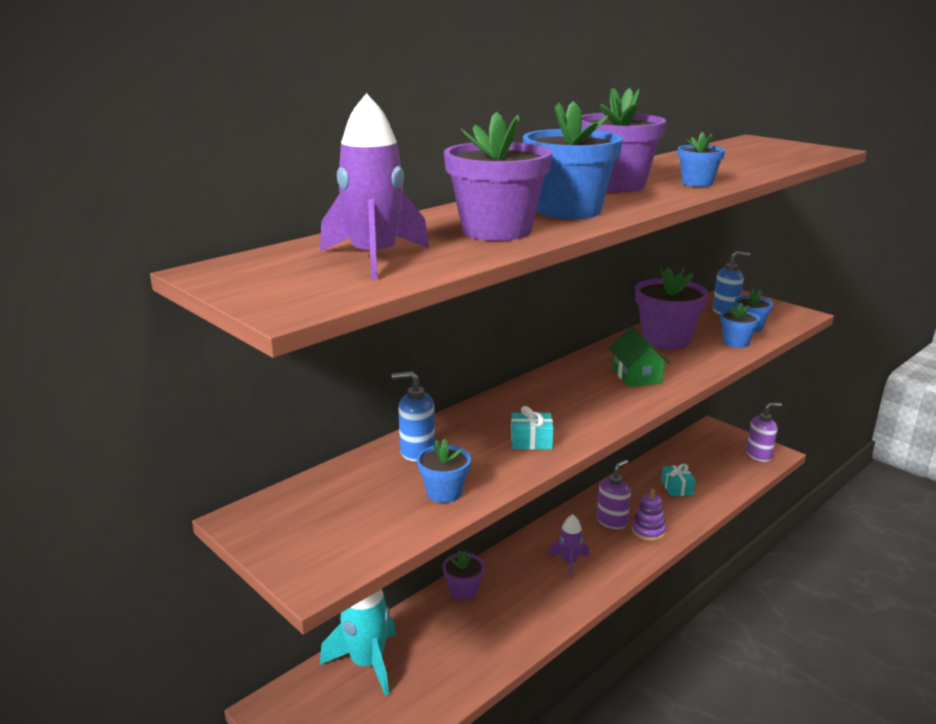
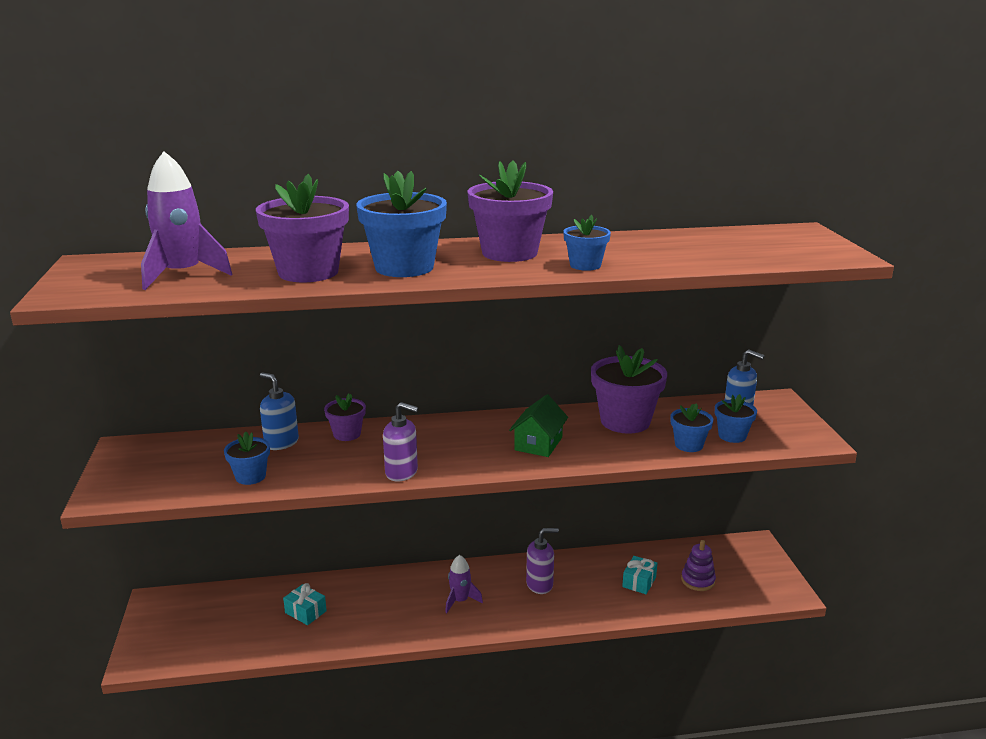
camera: 35 degrees right, 0 degrees up
turquoise rocket [320,589,396,696] -> none
purple flower pot [443,550,485,600] -> purple flower pot moved to [324,393,366,441]
turquoise gift [511,406,554,450] -> turquoise gift moved to [283,583,327,625]
purple stacking toy [631,489,666,541] -> purple stacking toy moved to [681,540,716,591]
purple soap dispenser [746,403,782,462] -> purple soap dispenser moved to [383,402,419,482]

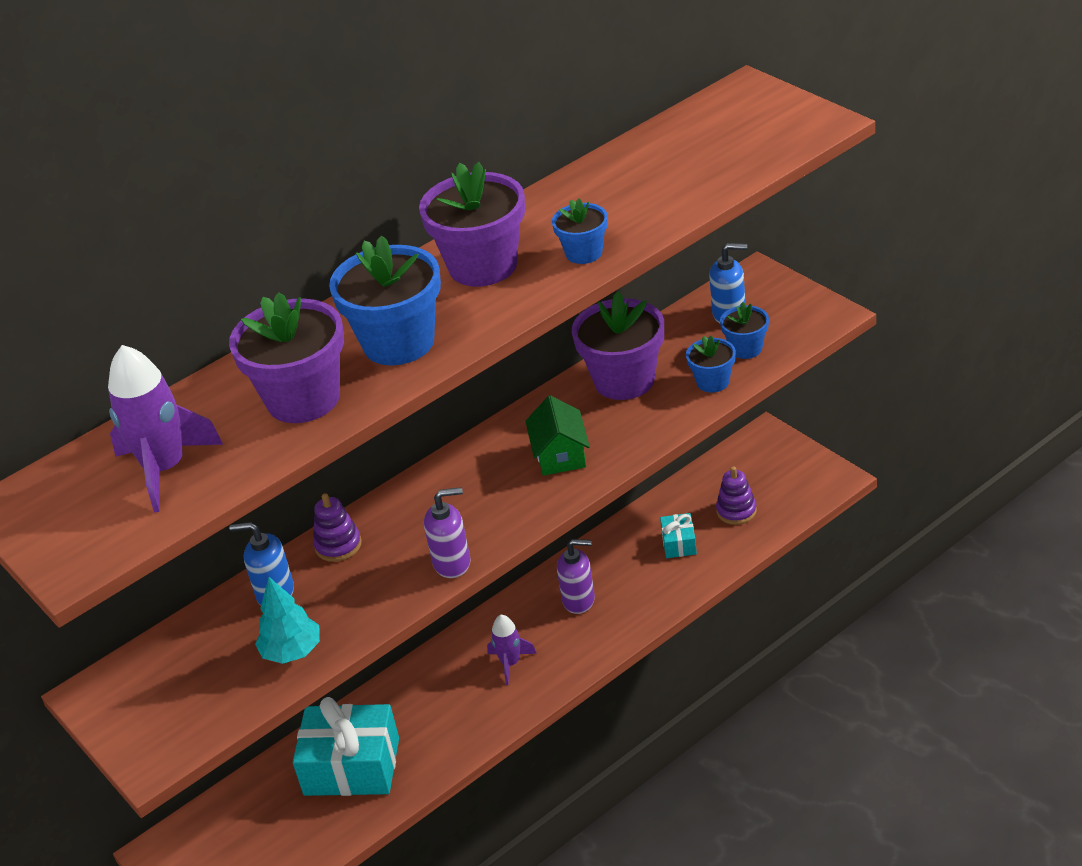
camera: 25 degrees left, 15 degrees up
blue flower pot [224,432,270,485] -> turquoise tree [255,577,320,664]
turquoise gift [283,583,327,625] -> turquoise gift [293,697,399,796], size x2.12
purple flower pot [324,393,366,441] -> purple stacking toy [313,493,362,562]
purple soap dispenser [526,528,559,594] -> purple soap dispenser turned 45 degrees clockwise [557,539,595,614]

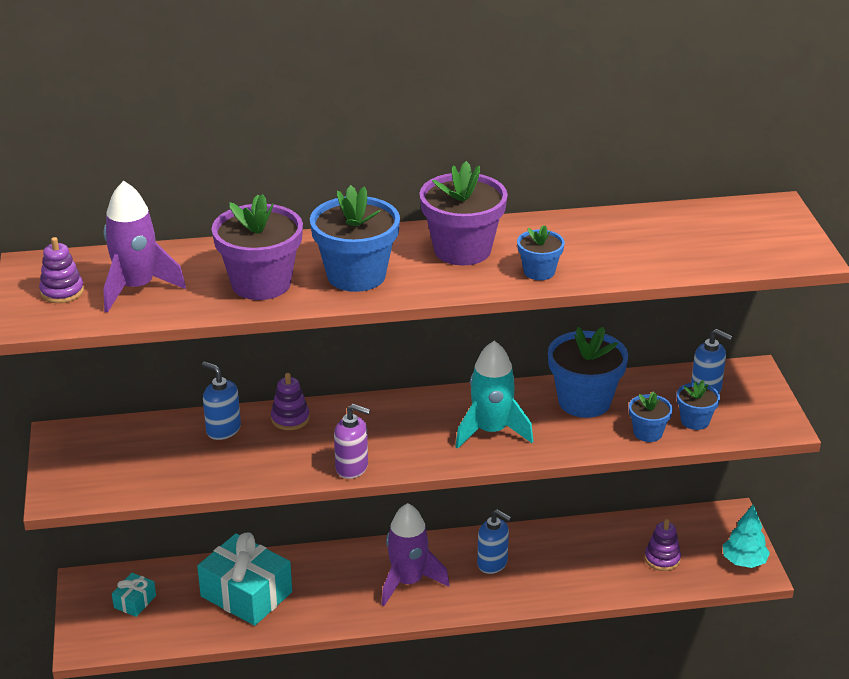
camera: 25 degrees right, 5 degrees down
turquoise tree [255,577,320,664] -> turquoise tree moved to [723,505,770,568]
purple rocket [487,615,537,685] -> purple rocket [381,503,449,606], size x1.73
green house [525,395,590,476] -> turquoise rocket [455,341,533,449]
purple soap dispenser [557,539,595,614] -> blue soap dispenser [477,509,512,574]
purple flower pot [572,291,664,400] -> blue flower pot [548,327,628,418]
turquoise gift [660,513,697,558] -> turquoise gift moved to [112,573,156,617]
none -> purple stacking toy [39,237,84,303]

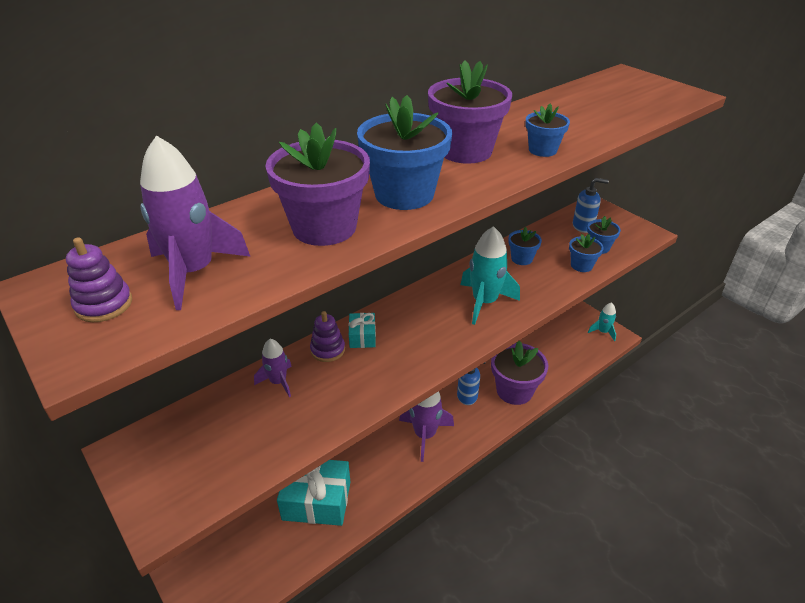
camera: 30 degrees left, 5 degrees up
turquoise gift [112,573,156,617] -> turquoise gift moved to [349,313,376,348]
blue soap dispenser [202,361,241,440] -> purple rocket [254,339,292,397]
purple soap dispenser [334,404,370,479] -> none
blue flower pot [548,327,628,418] -> blue flower pot [508,227,542,265], size x0.53
purple stacking toy [645,519,681,571] -> none
turquoise tree [723,505,770,568] -> turquoise rocket [588,302,616,341]
none -> purple flower pot [491,340,548,405]

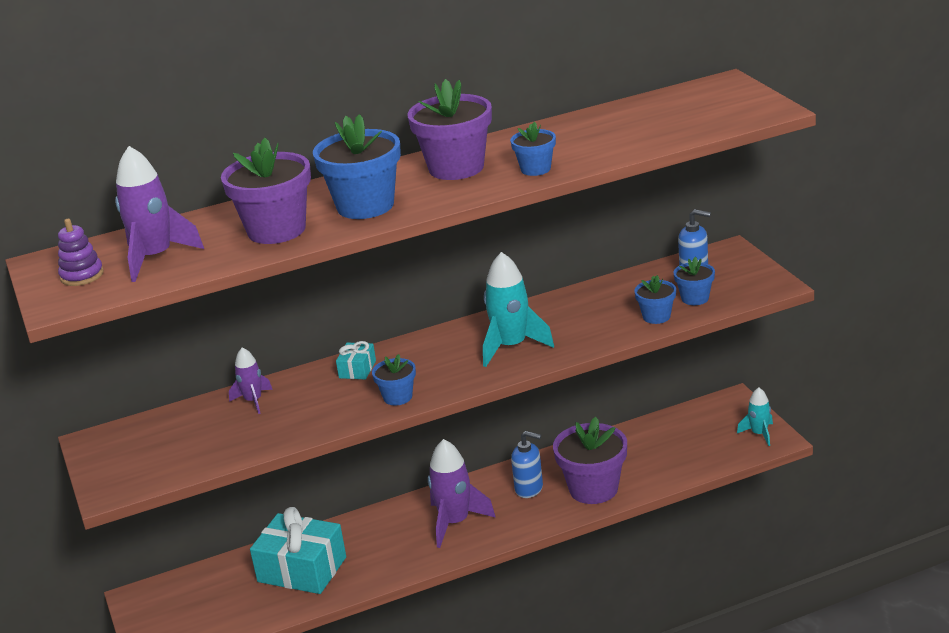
camera: 20 degrees right, 10 degrees down
purple stacking toy [310,311,345,362] -> none
blue flower pot [508,227,542,265] -> blue flower pot moved to [372,354,416,405]

